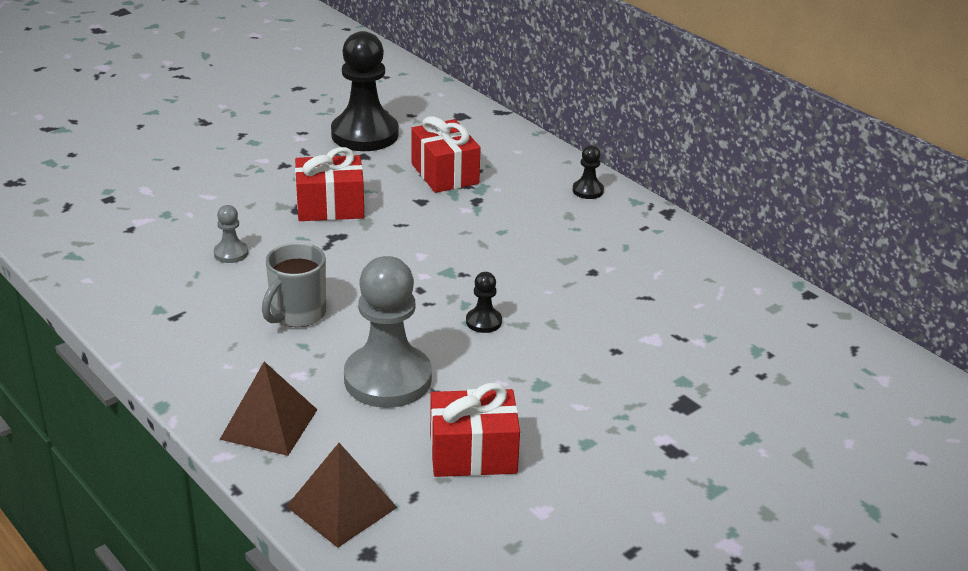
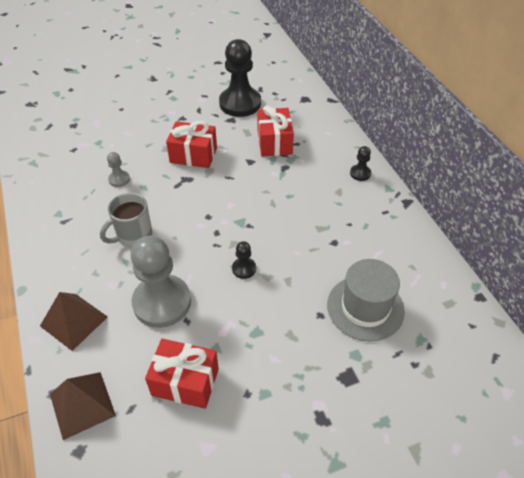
camera: 20 degrees right, 15 degrees up
none -> grey hat [327,259,405,342]

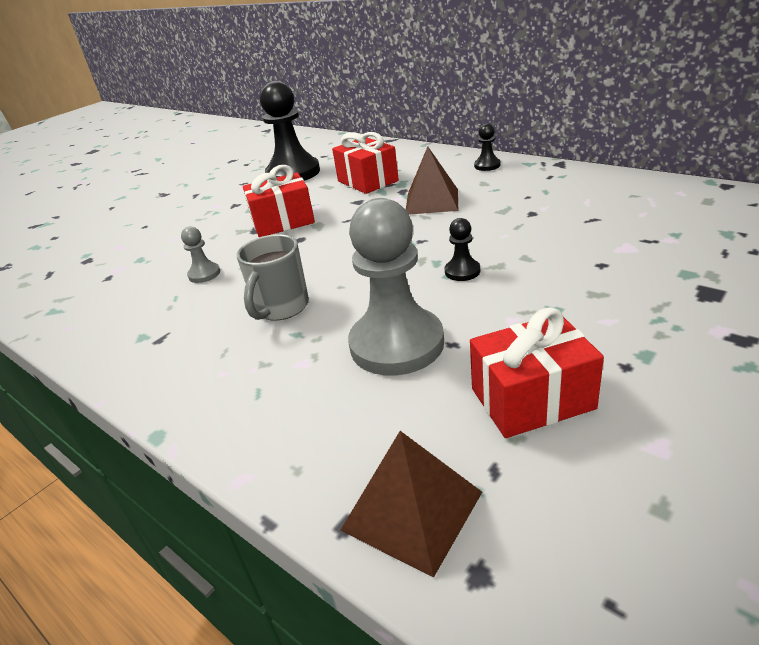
camera: 25 degrees left, 15 degrees down
brown pyramid [40,292,108,351] -> brown pyramid moved to [406,146,458,215]
grey hat [327,259,405,342] -> none

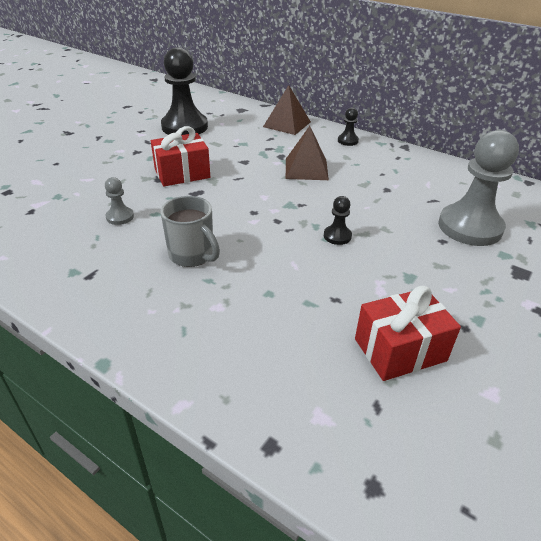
camera: 10 degrees left, 5 degrees up
grey mug [237,234,309,321] -> grey mug turned 60 degrees counterclockwise [160,196,220,267]
red gift [332,132,399,194] -> none
brown pyramid [340,431,482,578] -> brown pyramid moved to [263,85,311,135]
grey pawn [348,198,444,376] -> grey pawn moved to [438,130,519,246]

